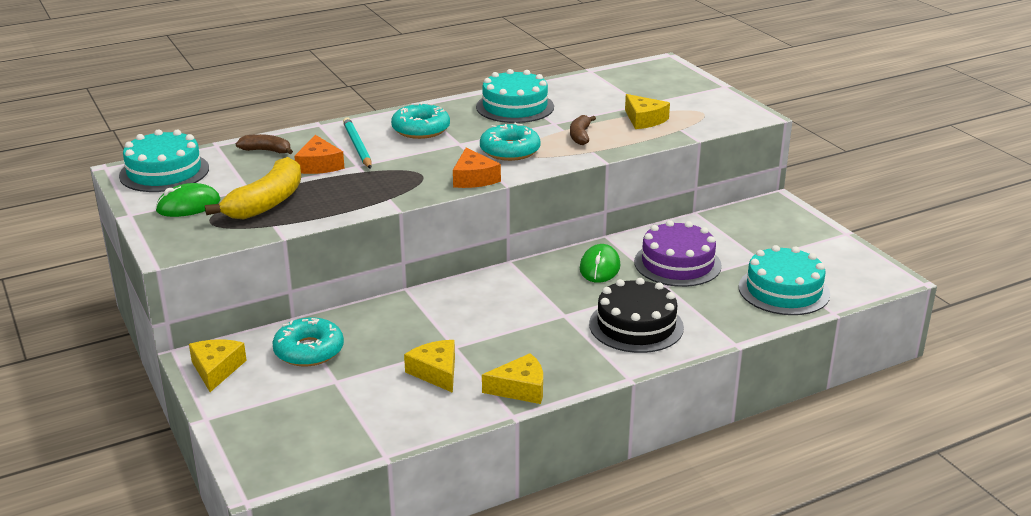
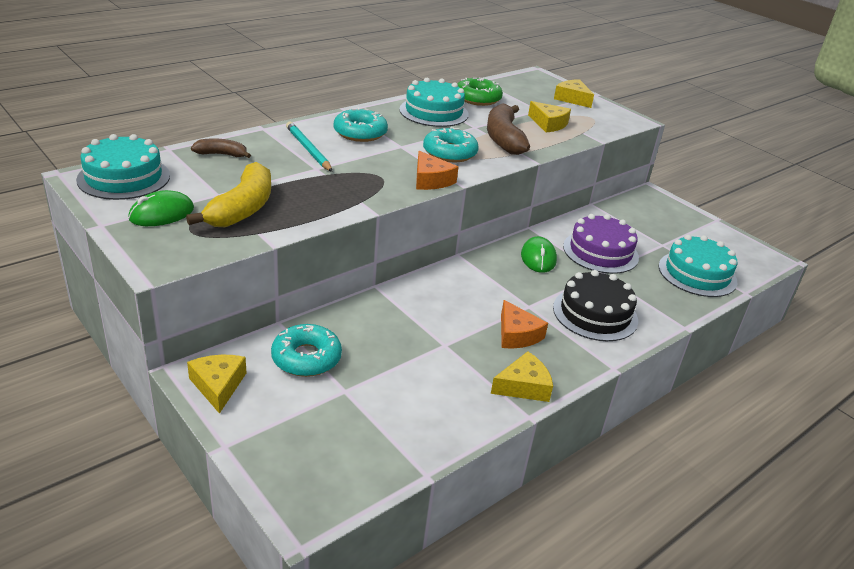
camera: 15 degrees left, 5 degrees up
orange cheese [294,135,345,174] -> orange cheese moved to [501,300,548,349]
yellow cheese [404,340,455,393] -> yellow cheese moved to [554,79,594,108]
brown banana [570,115,596,145] -> brown banana [487,104,530,155], size x1.86
none -> green donut [457,78,503,106]

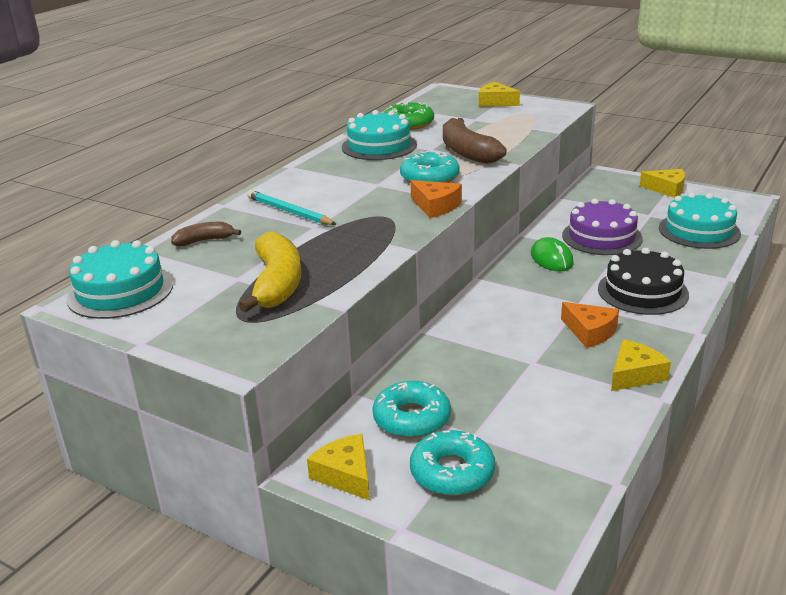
camera: 15 degrees left, 5 degrees down
green mouse [128,190,194,226] -> none
turquoise donut [334,107,388,142] -> turquoise donut moved to [410,430,495,496]
yellow cheese [528,101,571,132] -> yellow cheese moved to [640,169,685,198]

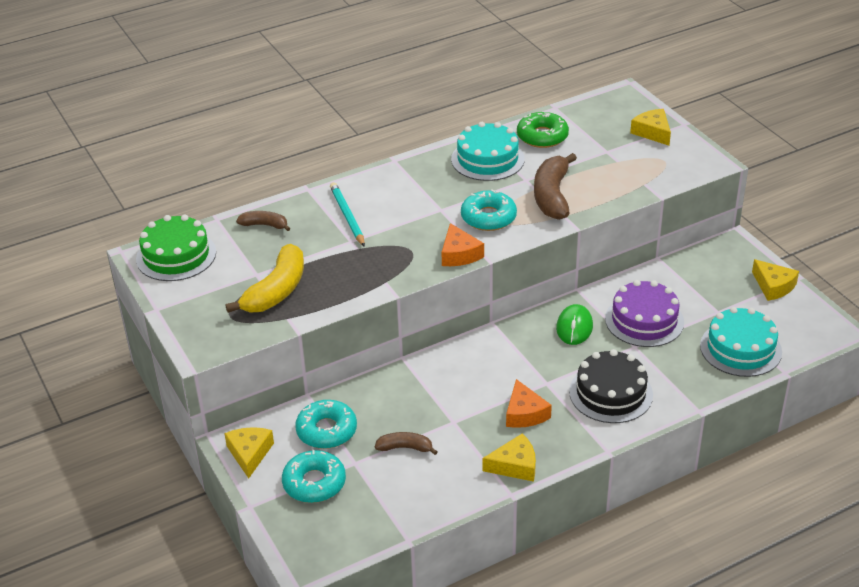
camera: 30 degrees right, 10 degrees up
turquoise cake [66,240,173,319] -> green cake [136,214,216,281]
none -> brown banana [375,432,438,455]

